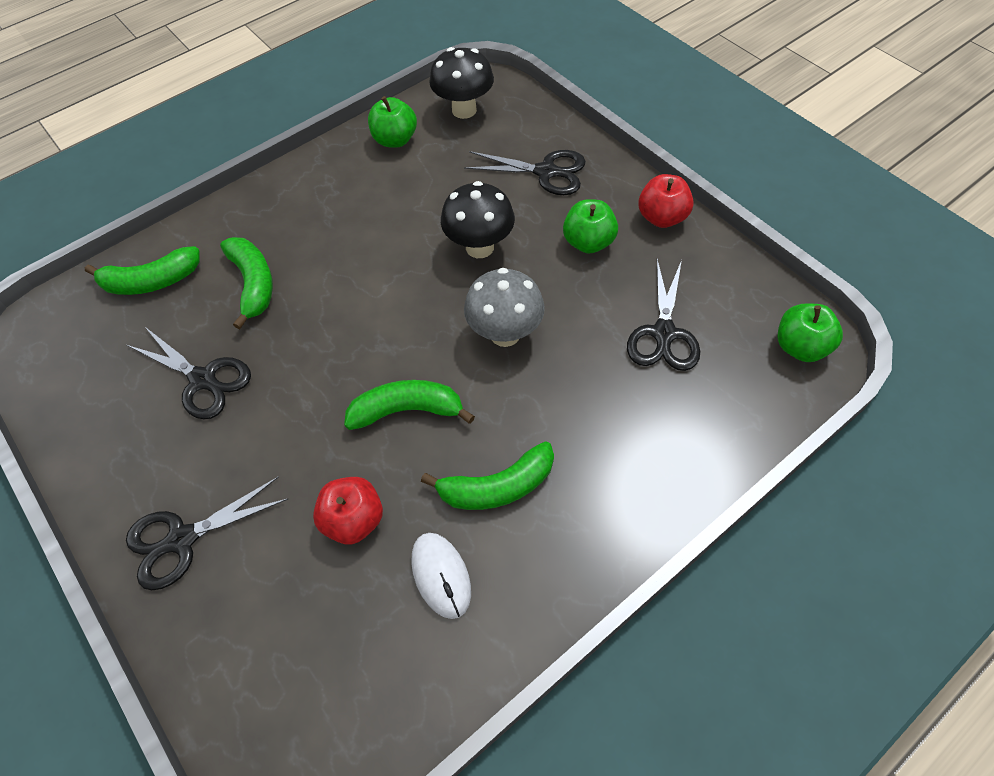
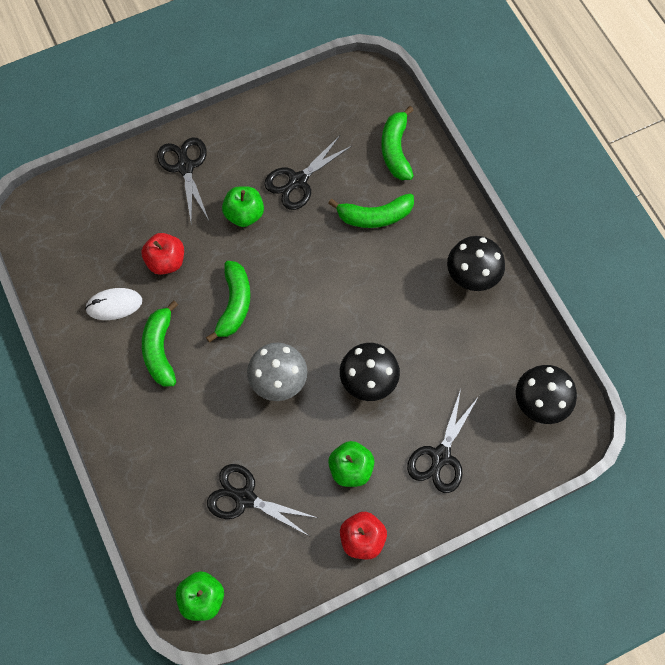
camera: 100 degrees right, 10 degrees up
green apple [368,96,417,148] -> green apple moved to [222,186,264,227]
none -> black mushroom [447,236,505,291]

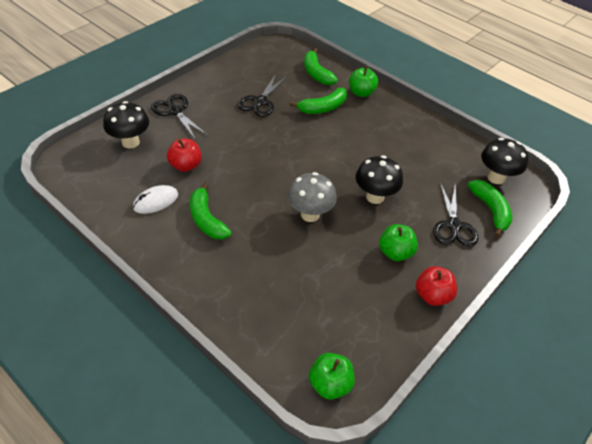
camera: 25 degrees left, 20 degrees down
green banana [206,261,251,343] -> green banana moved to [468,180,512,237]
black scissors [207,464,318,536] -> none
green apple [222,186,264,227] -> green apple moved to [349,66,378,97]
black mushroom [447,236,505,291] -> black mushroom moved to [103,101,149,149]

